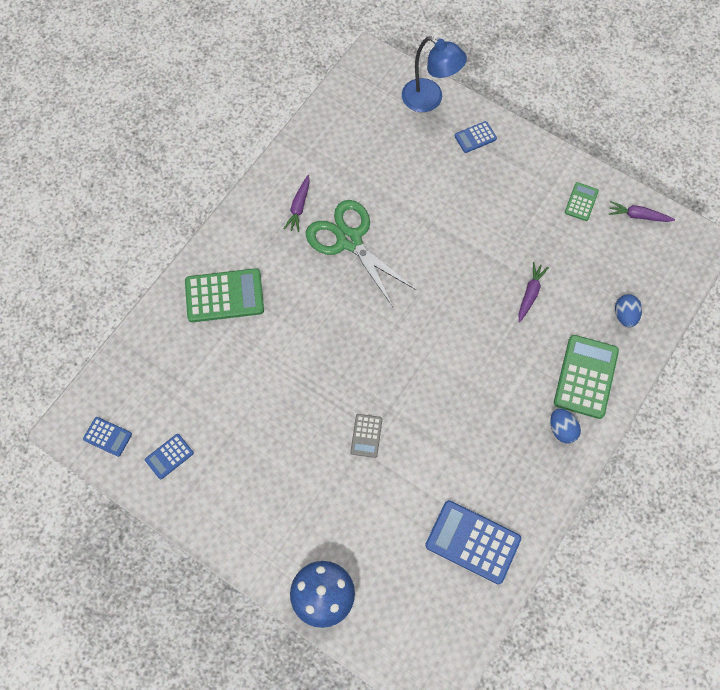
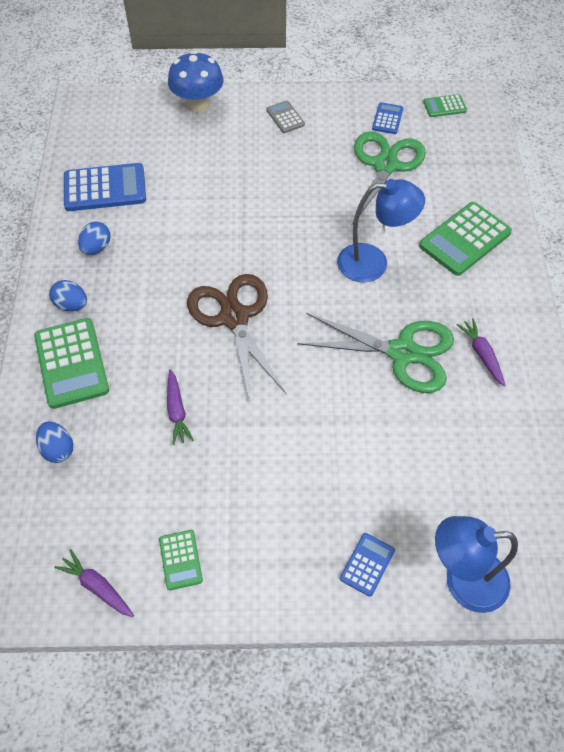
camera: 145 degrees right, 10 degrees down
blue calculator [83,417,132,457] -> green calculator [423,94,467,117]
grey calculator [351,414,382,458] -> grey calculator moved to [266,100,305,133]
purple carrot [609,201,675,222] -> purple carrot turned 120 degrees counterclockwise [55,549,134,617]
none -> blue egg [78,222,110,255]
none -> brown scissors [187,274,286,404]
none -> blue lamp [337,179,425,282]
none -> green scissors [351,131,426,234]

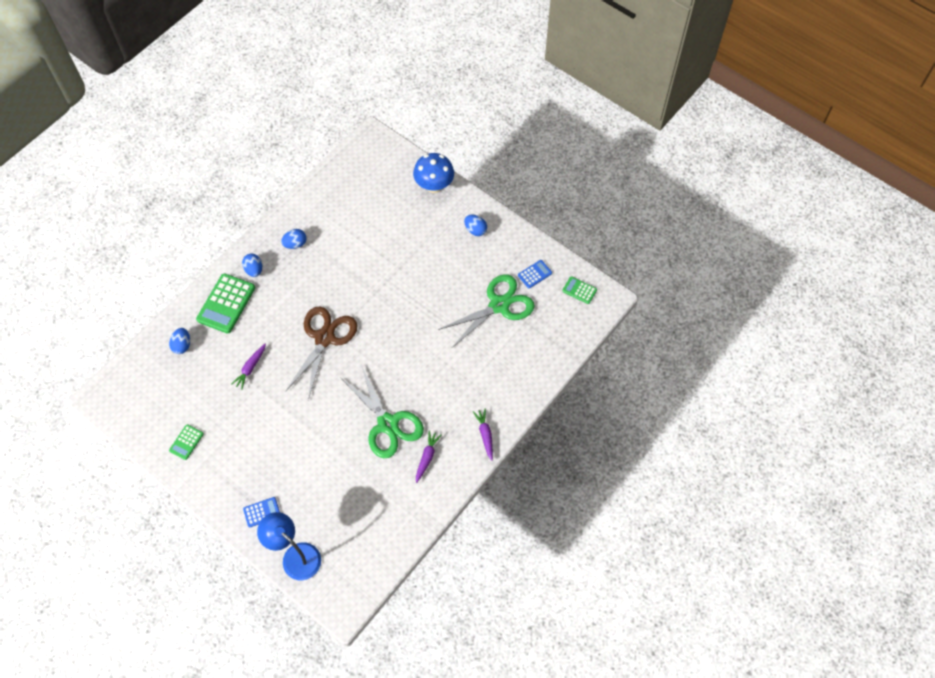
camera: 40 degrees right, 5 degrees up
purple carrot [55,549,134,617] -> purple carrot moved to [473,409,493,461]
blue calculator [64,163,146,211] -> none
grey calculator [266,100,305,133] -> blue egg [464,215,487,236]
blue lamp [337,179,425,282] -> none
green calculator [419,202,512,276] -> none

